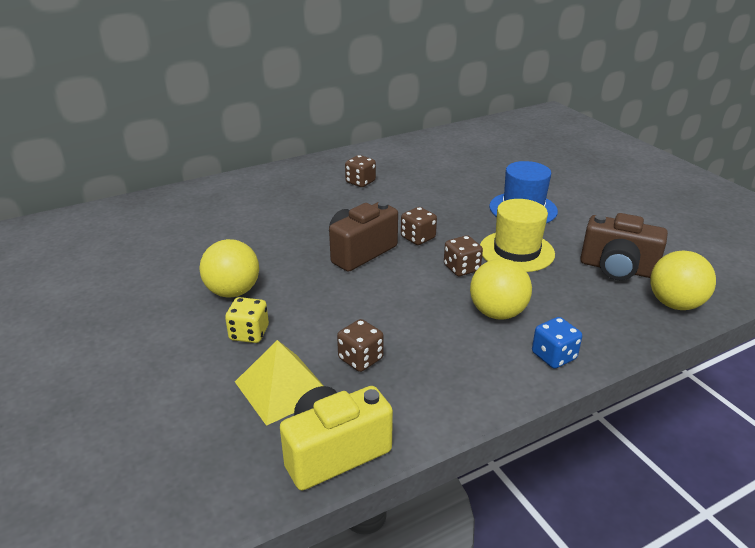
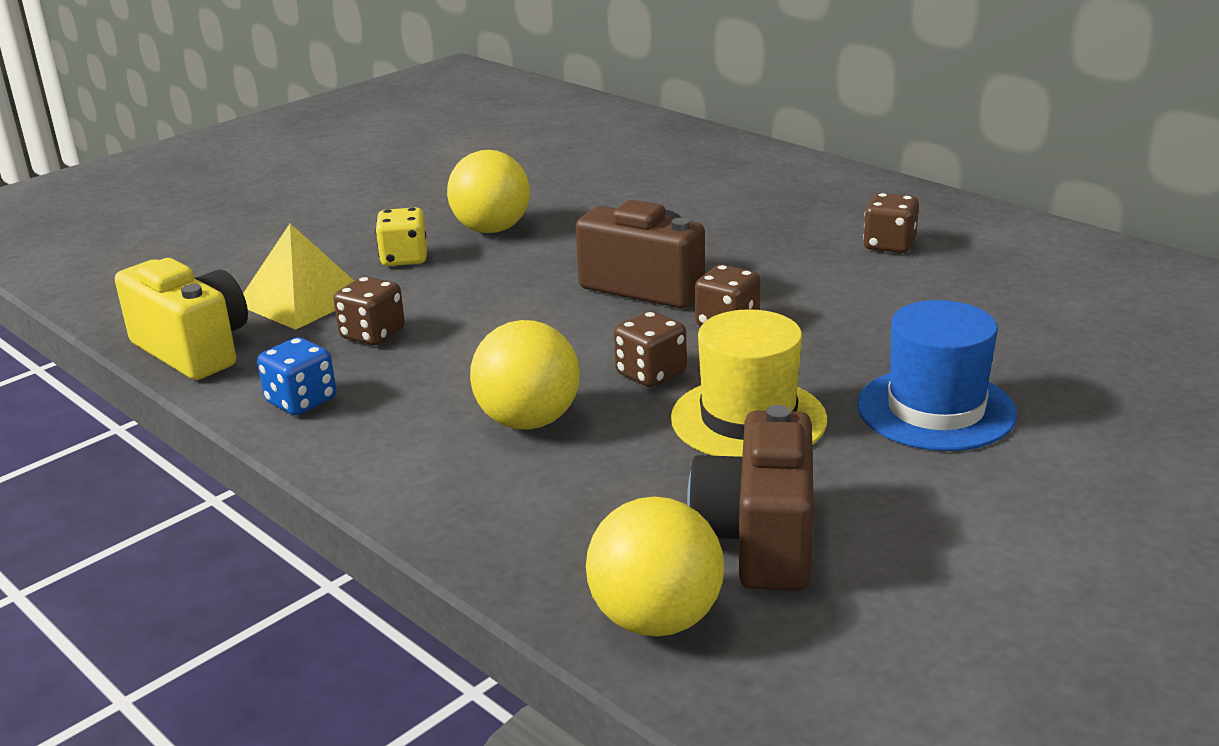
camera: 75 degrees right, 5 degrees down
blue dice [532,317,582,369] -> blue dice moved to [257,337,336,415]

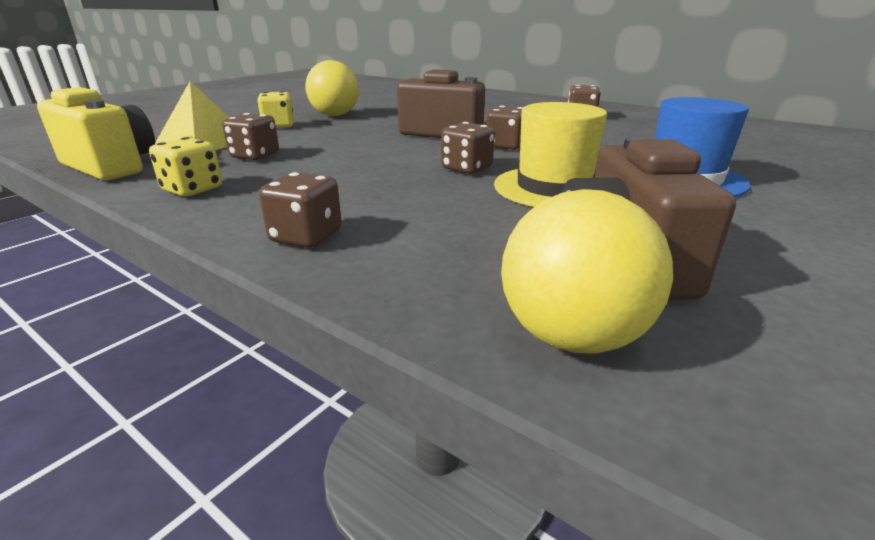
camera: 10 degrees left, 0 degrees up
blue dice [257,337,336,415] -> yellow dice [149,137,222,197]
yellow ball [470,320,580,430] -> none
none -> brown dice [259,172,342,248]

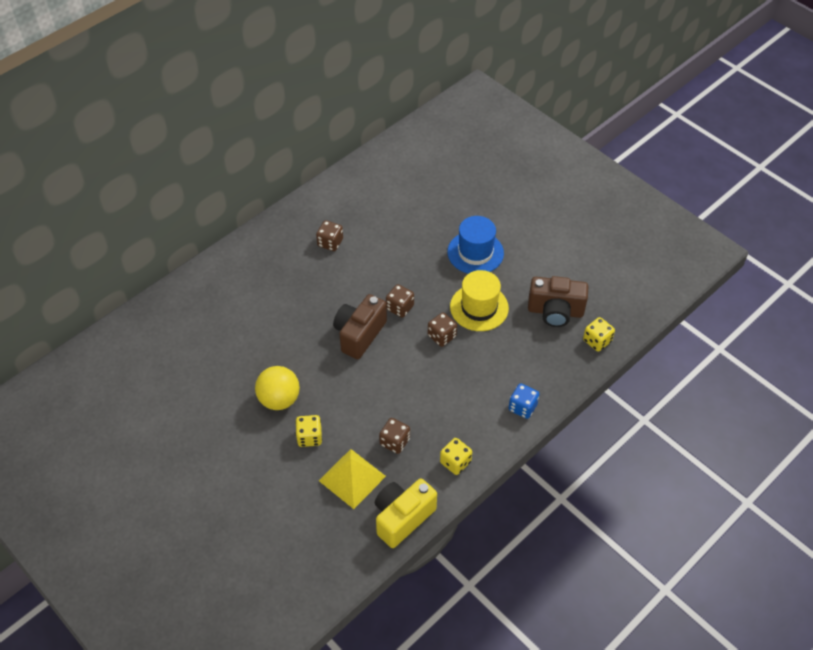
camera: 80 degrees left, 25 degrees up
brown dice [259,172,342,248] -> blue dice [509,384,539,419]
yellow ball [501,189,673,354] -> yellow dice [583,317,615,352]

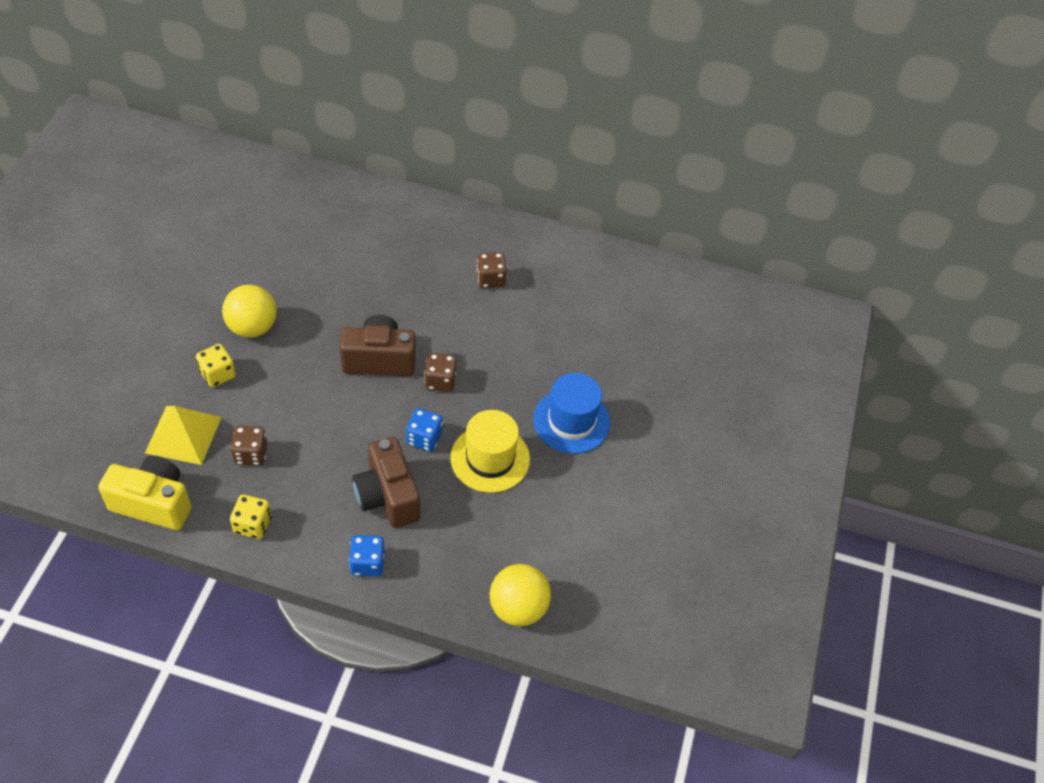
camera: 55 degrees right, 0 degrees up
brown dice [428,312,457,347] -> blue dice [406,409,443,451]
brown camera [528,276,588,327] -> brown camera moved to [352,437,420,528]
yellow dice [583,317,615,352] -> yellow ball [490,564,551,626]

